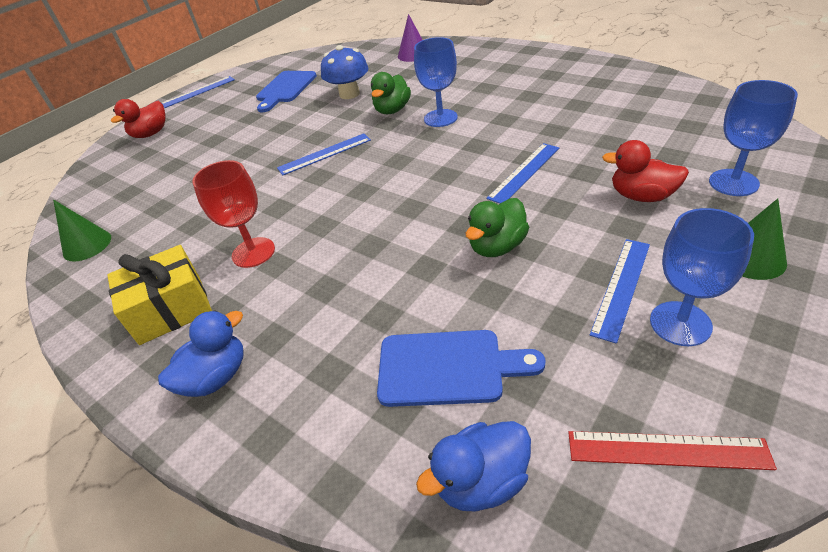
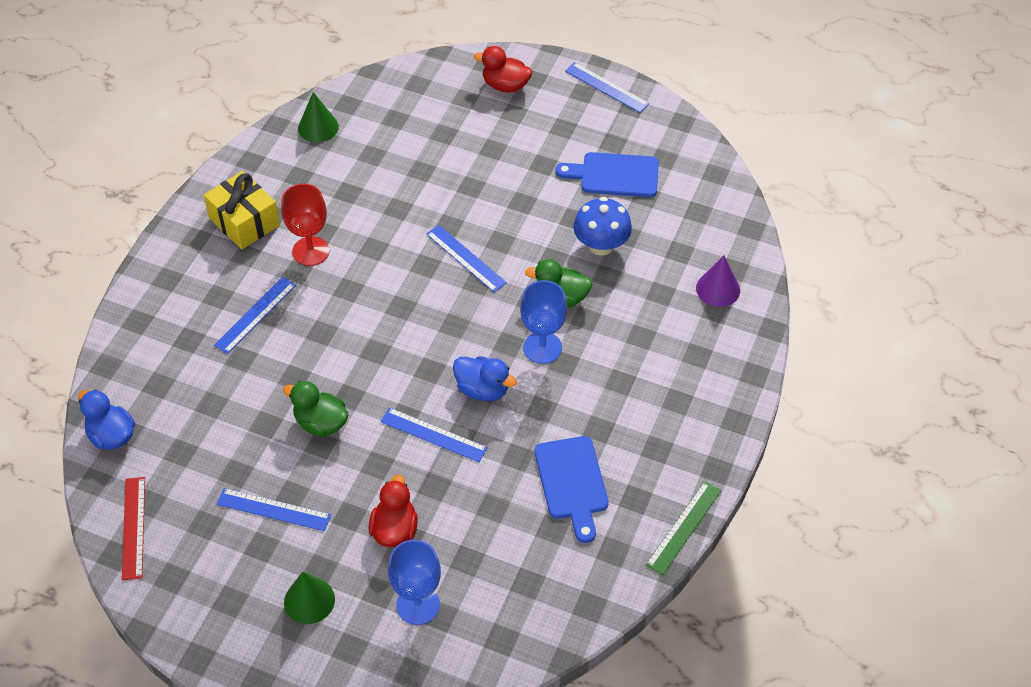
camera: 70 degrees right, 10 degrees up
blue duck [158,310,243,397] -> blue duck moved to [453,356,517,401]
blue cutting board [377,330,546,407] -> blue cutting board moved to [535,436,608,543]
blue goblet [650,208,754,346] -> none
none -> blue ruler [214,277,296,354]
none -> green ruler [646,481,721,575]

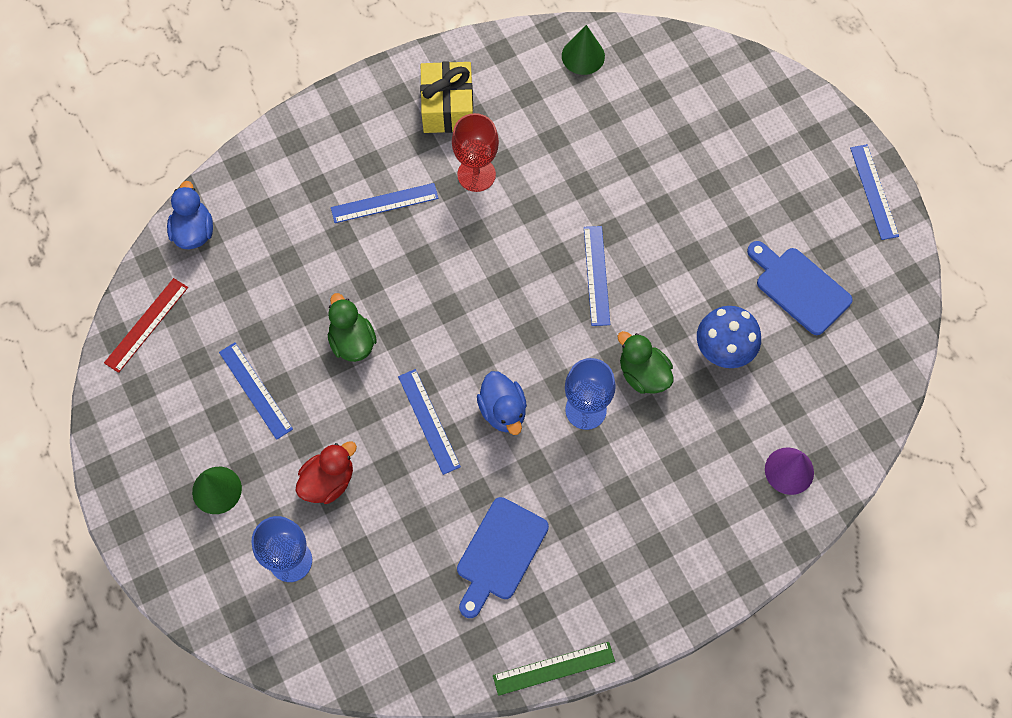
camera: 40 degrees right, 15 degrees up
red duck [474,46,532,93] -> none

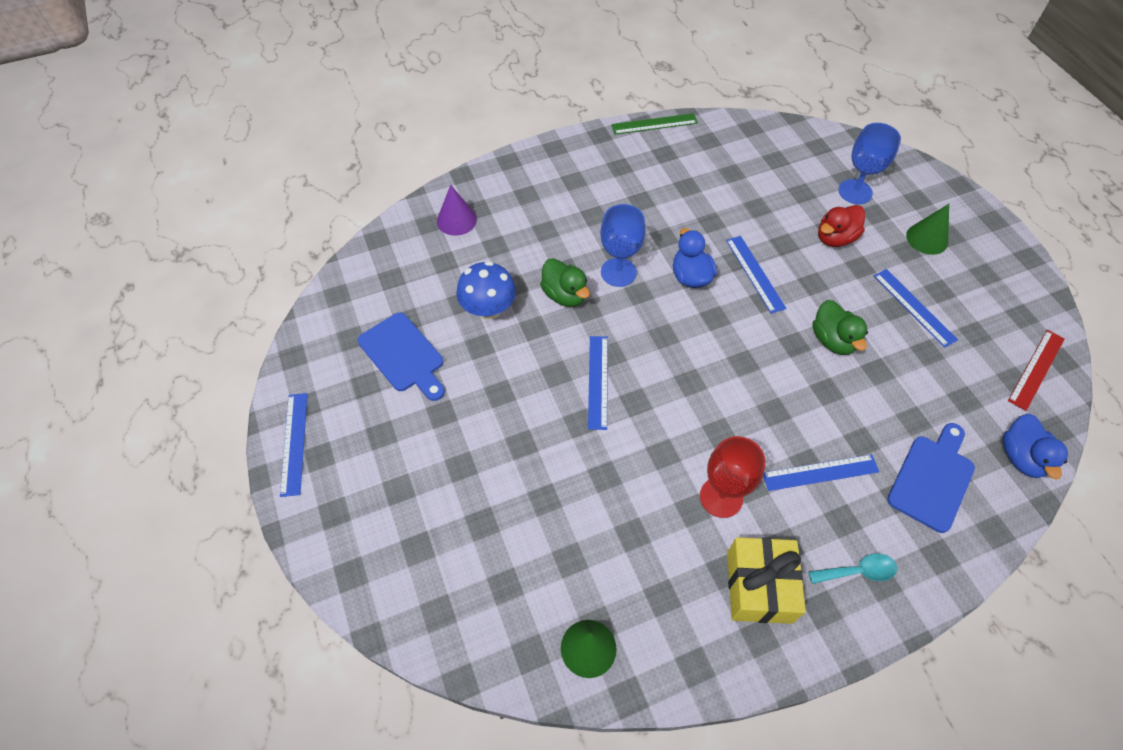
camera: 175 degrees left, 10 degrees down
blue cutting board [457,497,549,618] -> blue cutting board moved to [887,423,975,533]
none -> turquoise spoon [808,554,897,584]

